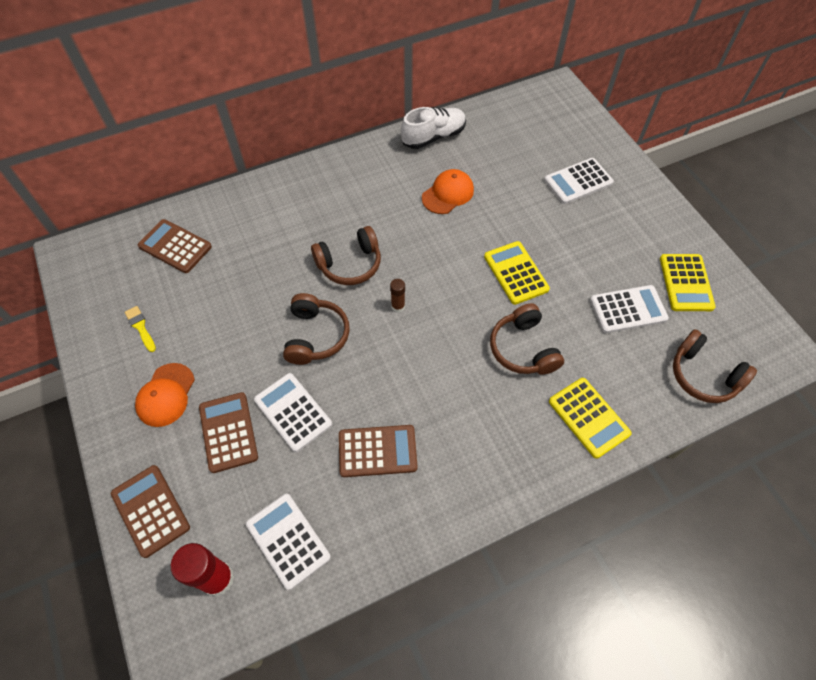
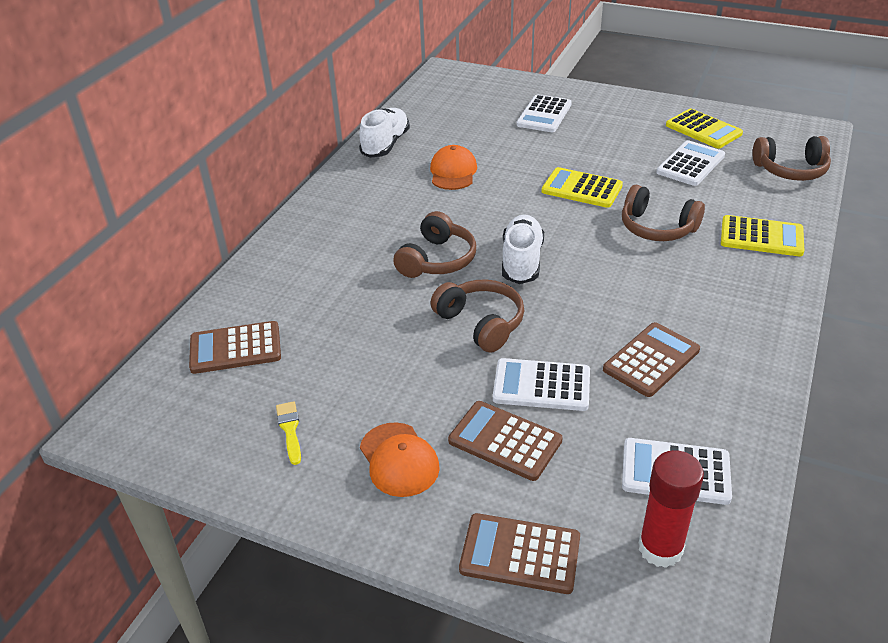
camera: 40 degrees left, 20 degrees down
yellow brush [125,306,156,352] -> yellow brush turned 60 degrees clockwise [276,401,301,465]
brown glue stick [390,279,405,312] -> white shoe [502,215,544,284]

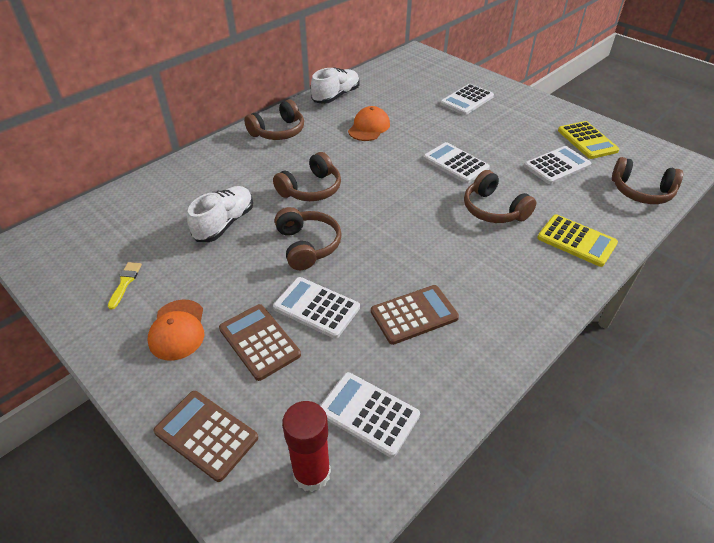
camera: 20 degrees right, 5 degrees up
brown calculator [189,321,281,374] -> none
white shoe [502,215,544,284] -> white shoe moved to [187,186,253,242]
yellow calculator [542,167,623,208] -> white calculator [423,142,490,183]
none -> brown headphones [244,99,304,140]

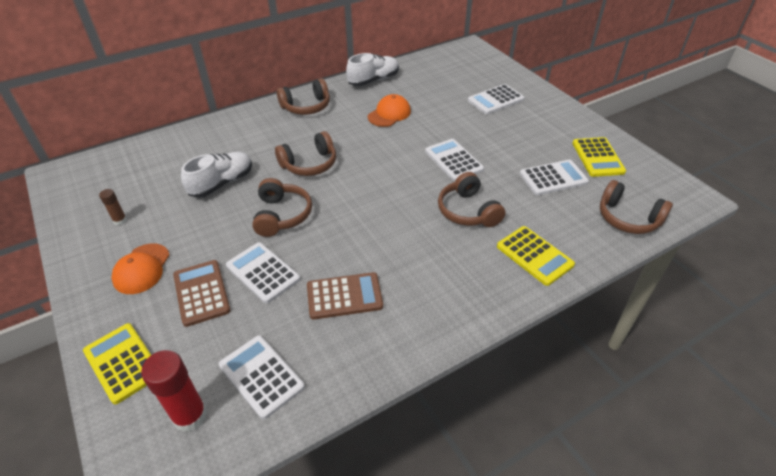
camera: 15 degrees right, 0 degrees up
yellow brush [108,262,142,309] -> brown glue stick [99,189,127,225]
brown calculator [154,391,258,482] -> yellow calculator [83,323,151,404]

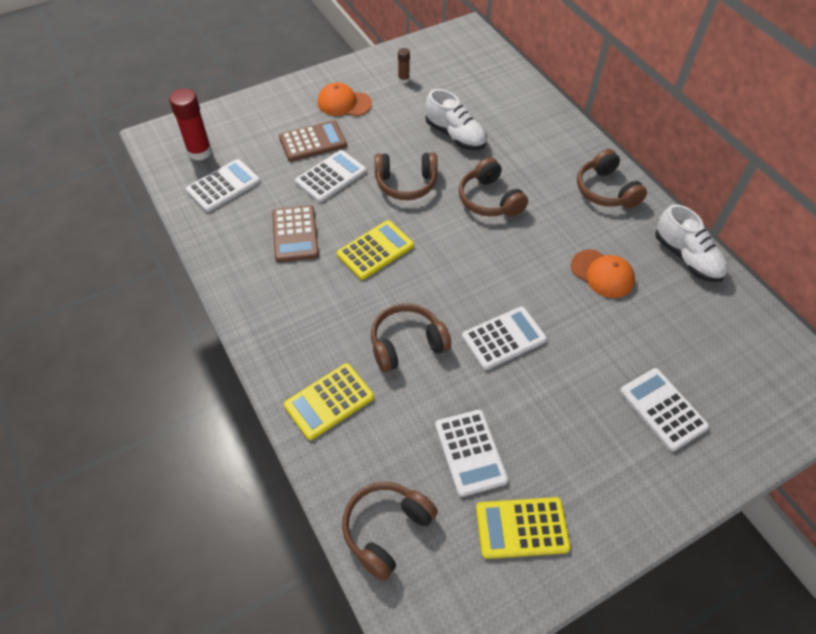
camera: 90 degrees right, 10 degrees up
yellow calculator [83,323,151,404] -> yellow calculator moved to [337,220,414,280]

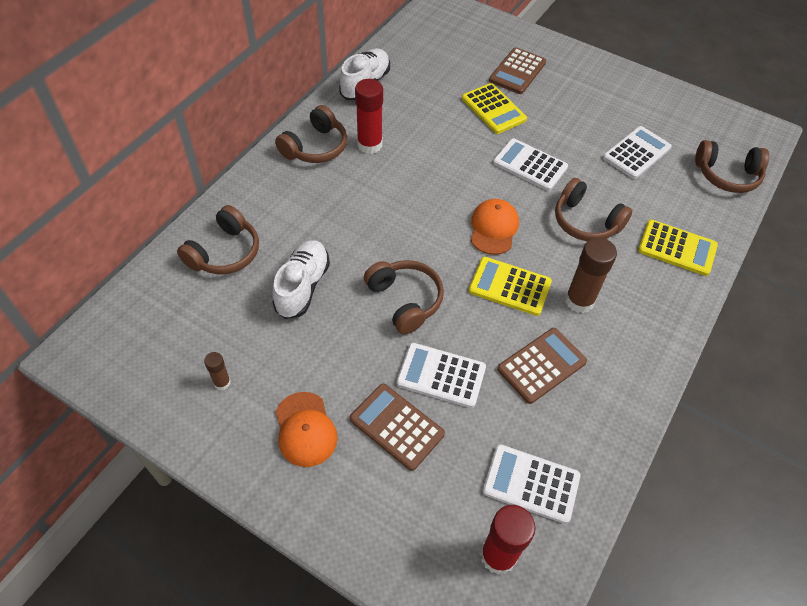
camera: 120 degrees left, 0 degrees up
brown headphones [459,158,528,217] -> brown headphones moved to [177,205,259,274]
yellow calculator [476,497,571,559] -> yellow calculator moved to [462,83,527,134]
orange cap [571,249,635,298] -> orange cap moved to [471,199,519,255]
white calculator [620,368,709,452] -> brown calculator [489,47,546,94]
none -> red glue stick [355,79,383,154]
none -> brown glue stick [565,237,617,313]

